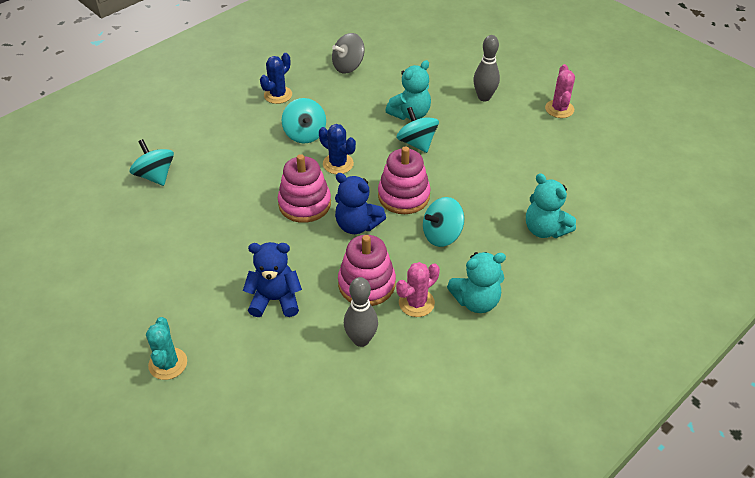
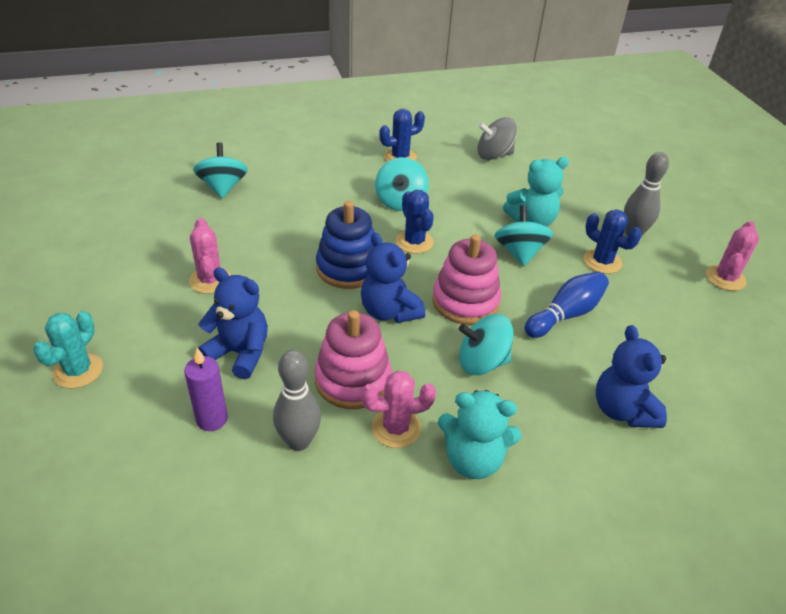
camera: 25 degrees right, 5 degrees down
pink stacking toy [278,154,331,223] -> blue stacking toy [316,201,375,289]
turquoise teddy bear [526,173,576,238] -> blue teddy bear [596,325,667,428]
none -> purple candle [184,348,228,431]
none -> pink cactus [189,218,231,294]
none -> blue bowling pin [525,272,609,338]
none -> blue cactus [584,210,642,274]

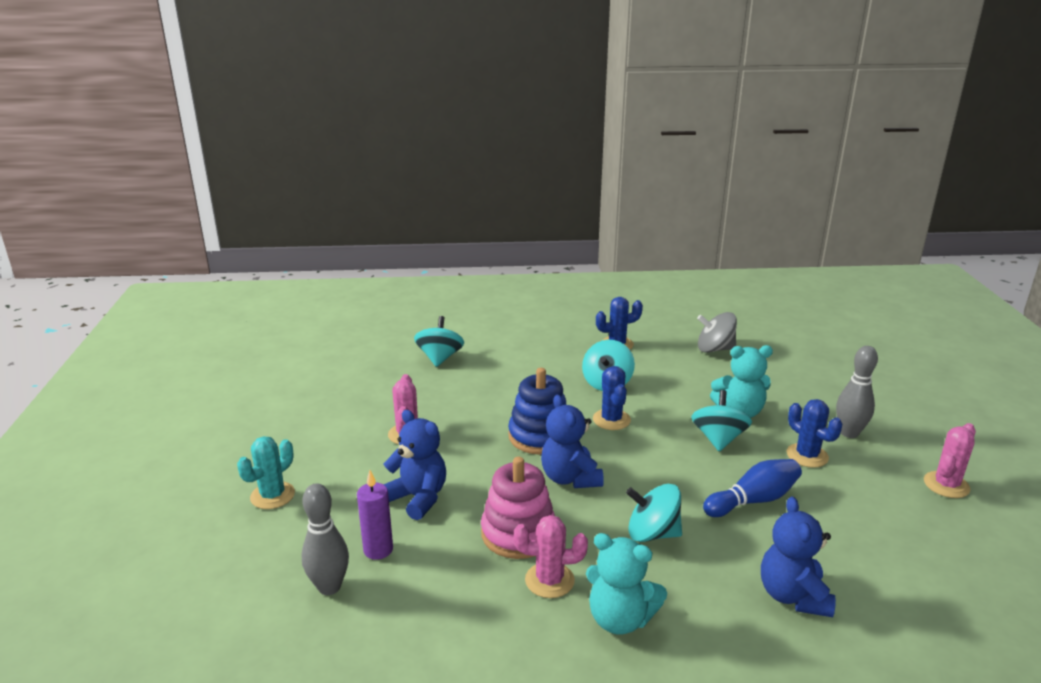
camera: 15 degrees right, 15 degrees down
grey bowling pin [273,350,321,451] -> grey bowling pin moved to [302,483,349,595]
pink stacking toy [432,234,501,325] -> none

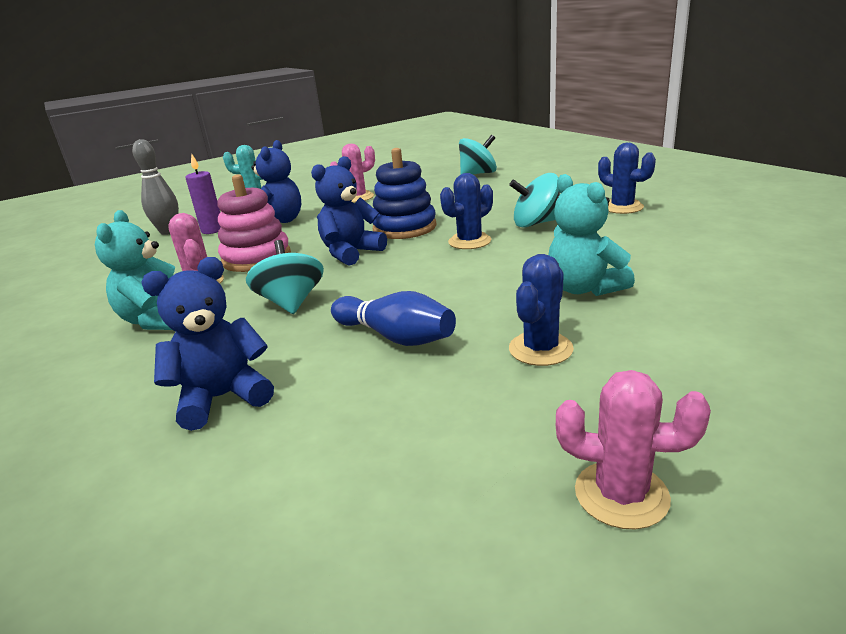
camera: 65 degrees right, 0 degrees up
turquoise spinning top [691,390,752,452] -> none
grey spinning top [697,312,737,353] -> none
grey bowling pin [836,346,878,438] -> none

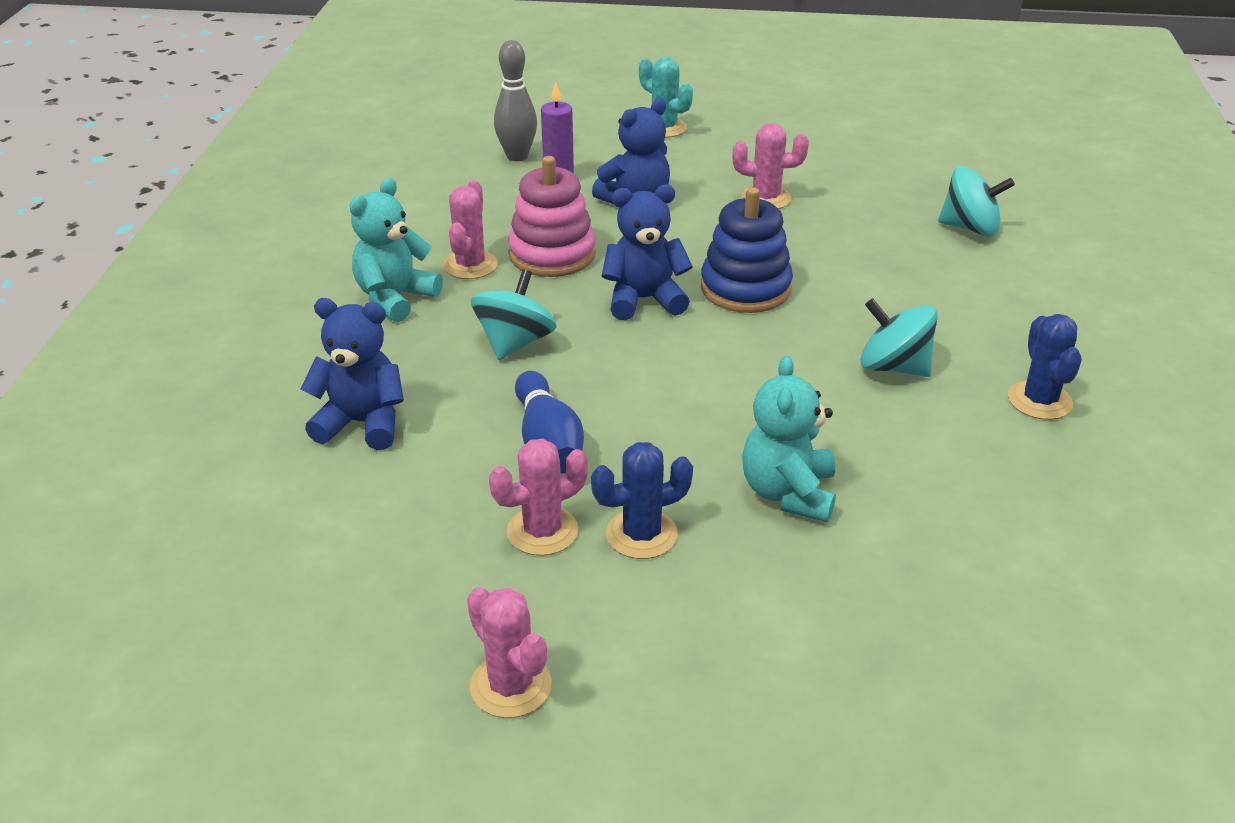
camera: 35 degrees right, 10 degrees up
blue cactus [440,173,493,249] -> none
none -> pink cactus [489,439,588,556]

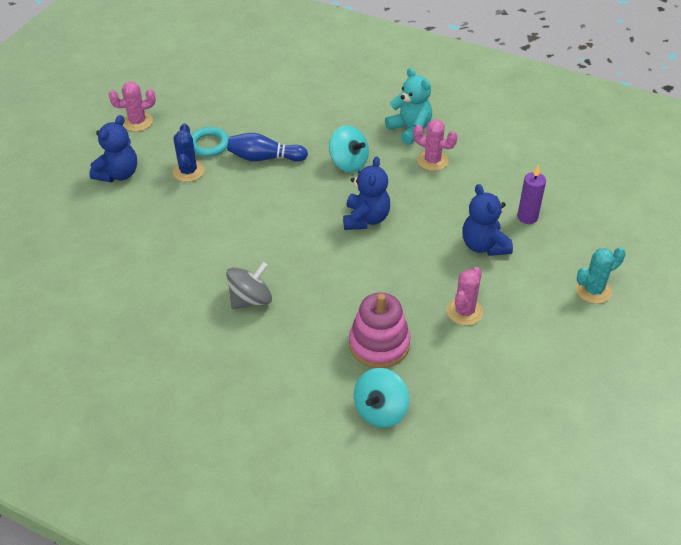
camera: 110 degrees right, 10 degrees up
blue teddy bear [300,298,404,450] -> blue teddy bear moved to [89,115,137,182]
pink cactus [489,439,588,556] -> turquoise ring [191,127,229,157]
grey bowling pin [494,40,537,161] -> none
pink stacking toy [508,156,596,277] -> pink stacking toy moved to [349,293,410,368]
blue stacking toy [701,187,793,313] -> none
turquoise teddy bear [742,356,836,522] -> none
turquoise spinning top [860,298,938,377] -> grey spinning top [226,262,272,309]
blue cactus [1008,314,1082,420] -> none

